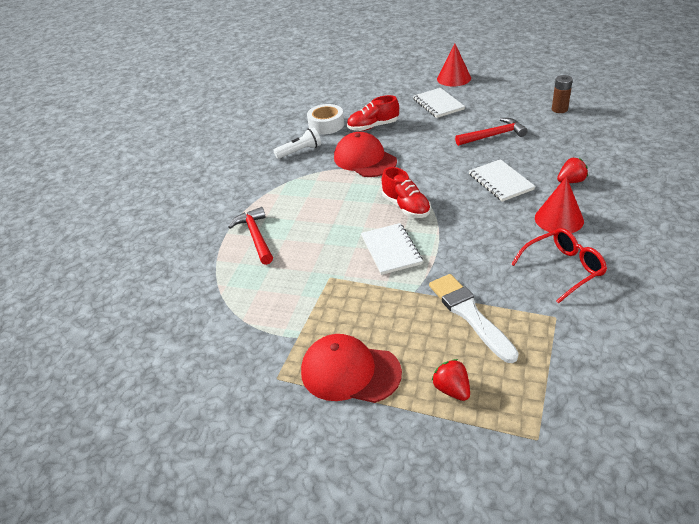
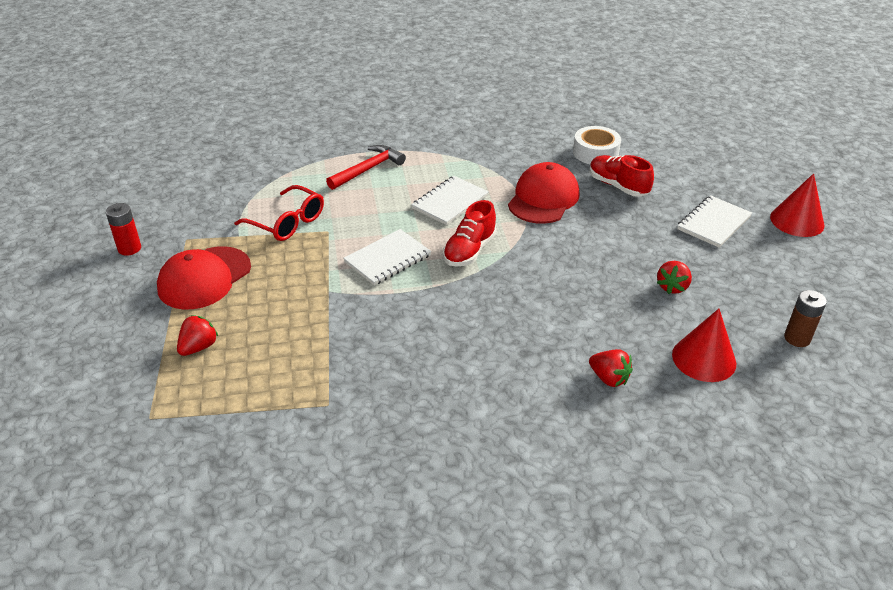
camera: 60 degrees right, 0 degrees up
white flashlight [273,127,321,159] -> none
red cap [301,334,402,403] -> red cap turned 135 degrees counterclockwise [157,246,251,309]
white brush [429,274,519,363] -> none
red hammer [455,118,528,146] -> red strawberry [657,261,692,294]
white notebook [469,159,535,202] -> white notebook moved to [411,176,489,225]
red glasses [511,228,607,303] -> red glasses moved to [234,185,324,241]
red cone [535,177,584,233] -> red cone moved to [672,309,736,382]
none -> red battery [106,203,141,255]

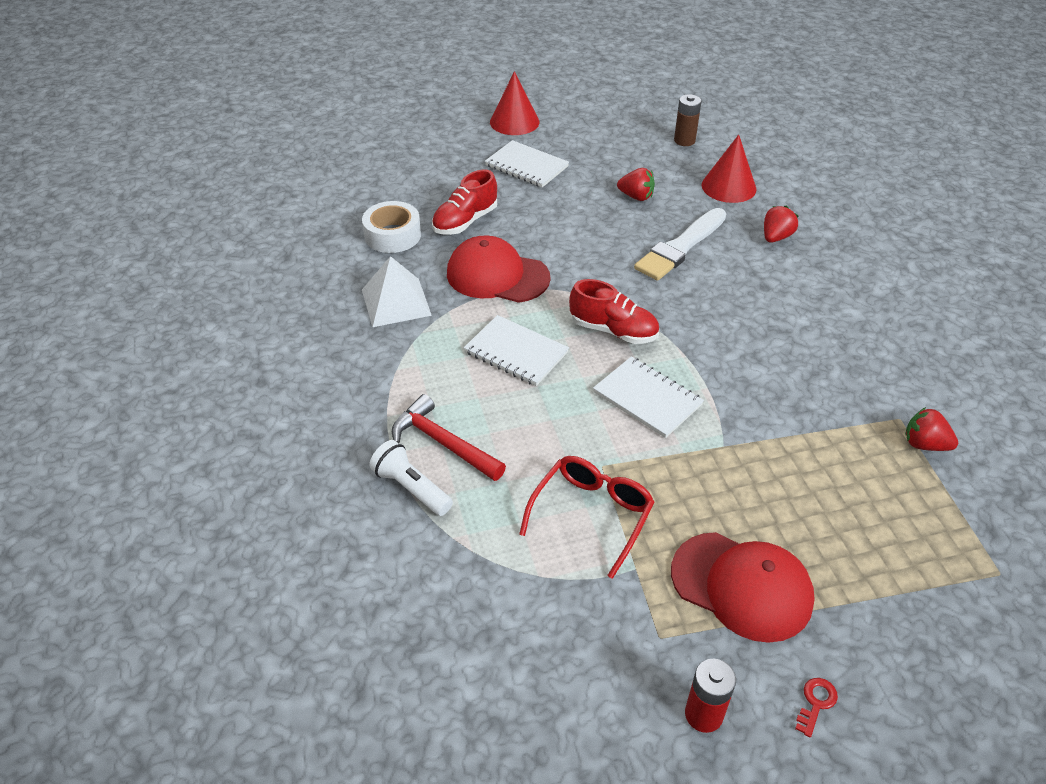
camera: 95 degrees left, 5 degrees up
red strawberry [177,315,218,356] -> red strawberry moved to [905,407,958,451]
none -> white pyramid [362,256,432,327]
none -> white flashlight [369,440,453,516]
none -> white brush [634,208,726,281]
none -> red key [795,678,838,737]

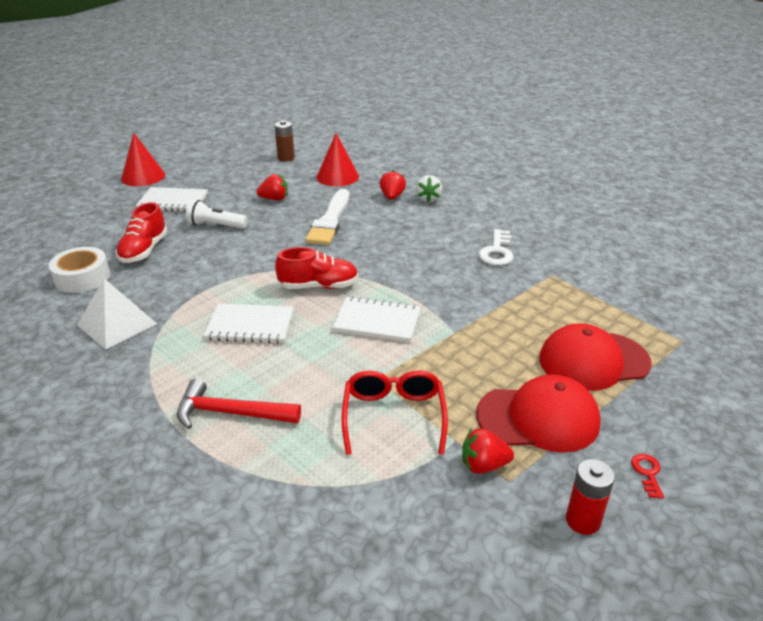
camera: 30 degrees left, 10 degrees down
white flashlight [369,440,453,516] -> white flashlight moved to [186,200,248,229]
red cap [447,235,551,303] -> red cap moved to [539,324,652,391]
red strawberry [905,407,958,451] -> red strawberry moved to [462,428,514,474]
none -> white strawberry [416,175,442,203]
none -> white key [479,229,513,266]

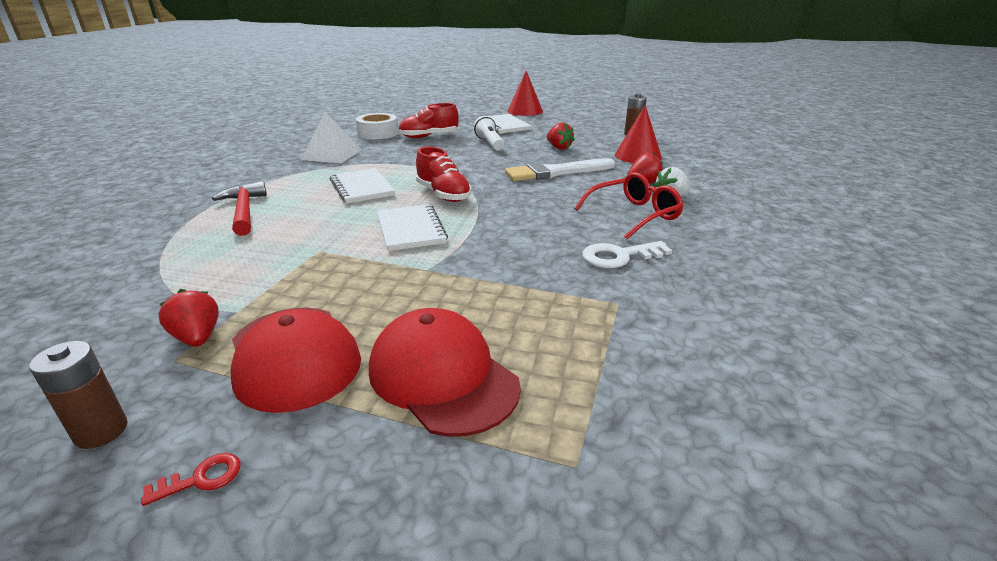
camera: 60 degrees right, 5 degrees down
red glasses [341,370,448,455] -> red glasses moved to [574,172,684,239]
red battery [566,459,615,535] -> brown battery [29,341,127,449]

